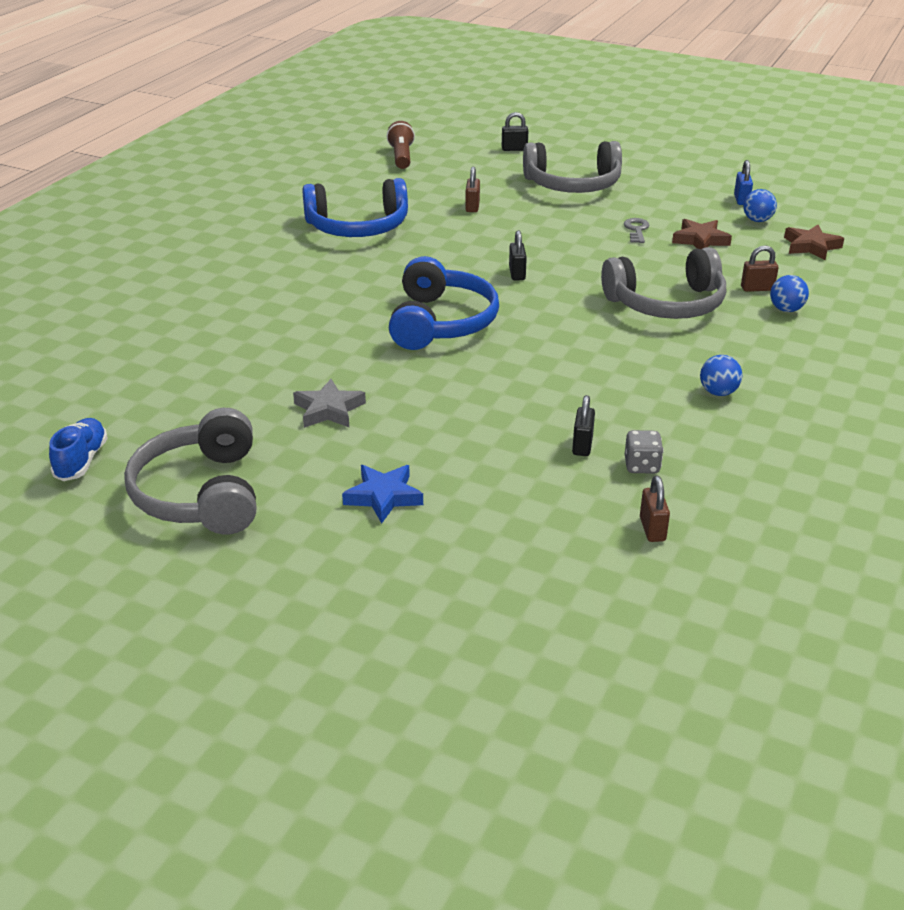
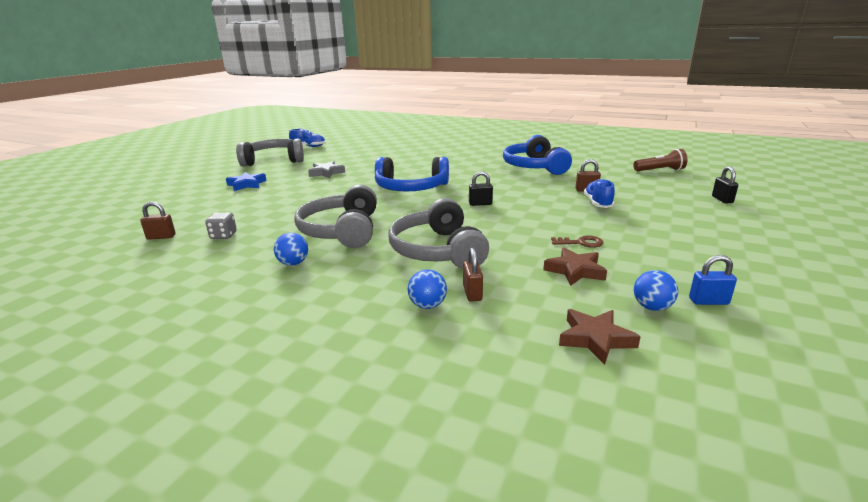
camera: 90 degrees right, 10 degrees down
grey headphones [523,141,622,193] -> grey headphones moved to [294,185,377,248]
black padlock [572,395,595,456] -> none
grey key [624,218,649,243] -> brown key [551,235,603,248]
none -> blue shoe [584,179,615,208]

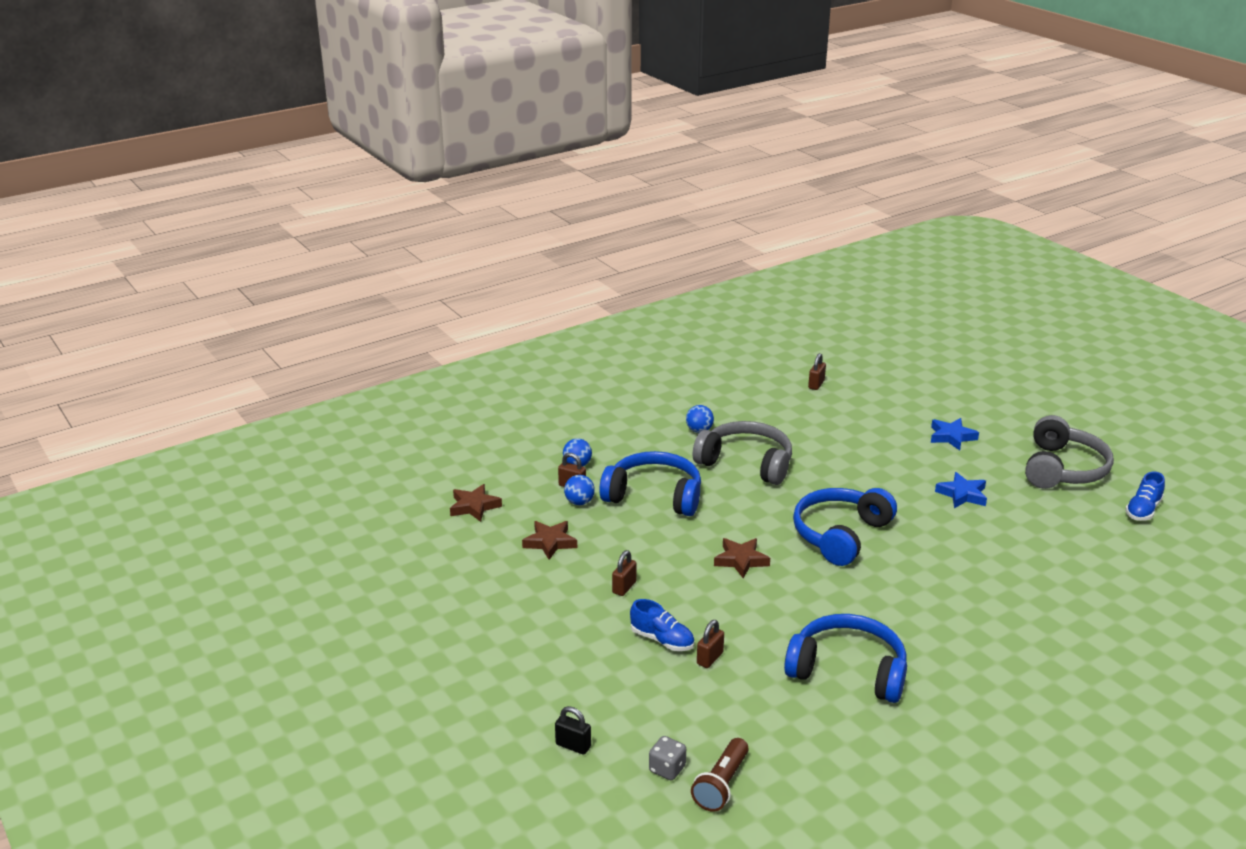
camera: 120 degrees right, 5 degrees up
grey dice [205,212,237,239] -> grey dice moved to [649,736,686,780]
grey star [308,161,345,178] -> blue star [935,472,987,508]
grey headphones [388,198,489,269] -> blue headphones [599,451,701,516]
black padlock [469,171,493,206] -> brown star [714,538,770,578]
brown key [551,235,603,248] -> none
blue ball [634,270,678,311] -> blue ball moved to [564,475,595,505]
blue padlock [689,255,737,305] -> none
none -> brown padlock [612,550,637,596]

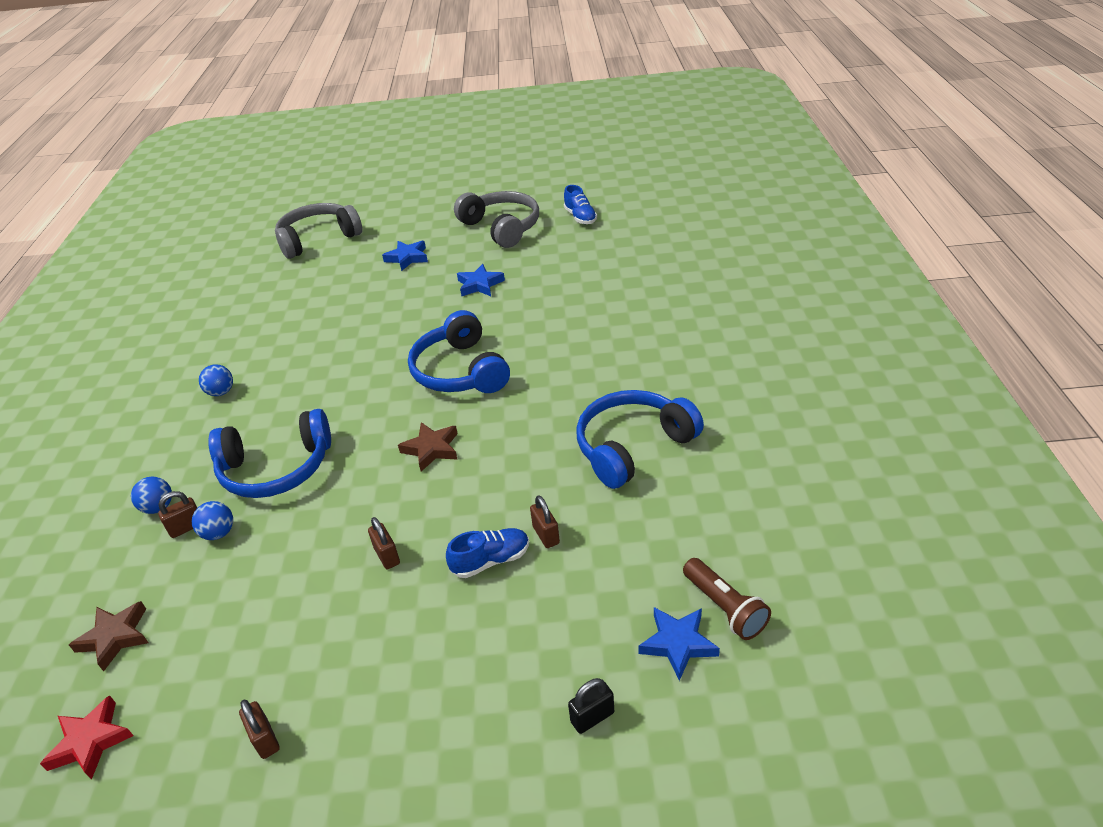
camera: 55 degrees left, 10 degrees up
brown star [522,521,577,560] -> none
blue headphones [599,451,701,516] -> blue headphones turned 150 degrees counterclockwise [208,409,331,498]
grey dice [649,736,686,780] -> blue star [638,607,720,681]
grey headphones [693,421,792,485] -> grey headphones moved to [275,203,362,259]
brown padlock [808,353,826,390] -> brown padlock moved to [239,700,280,759]
none -> red star [40,695,134,780]

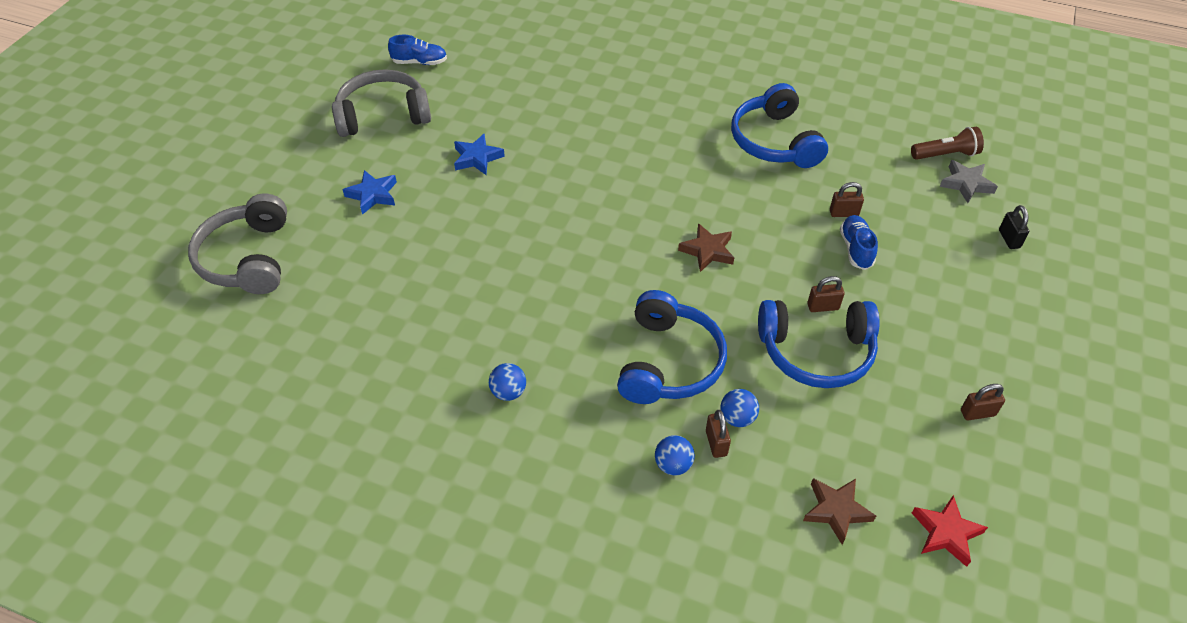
camera: 70 degrees left, 10 degrees up
blue headphones [408,310,510,393] -> blue headphones moved to [758,300,880,388]
blue star [638,607,720,681] -> grey star [940,160,998,203]

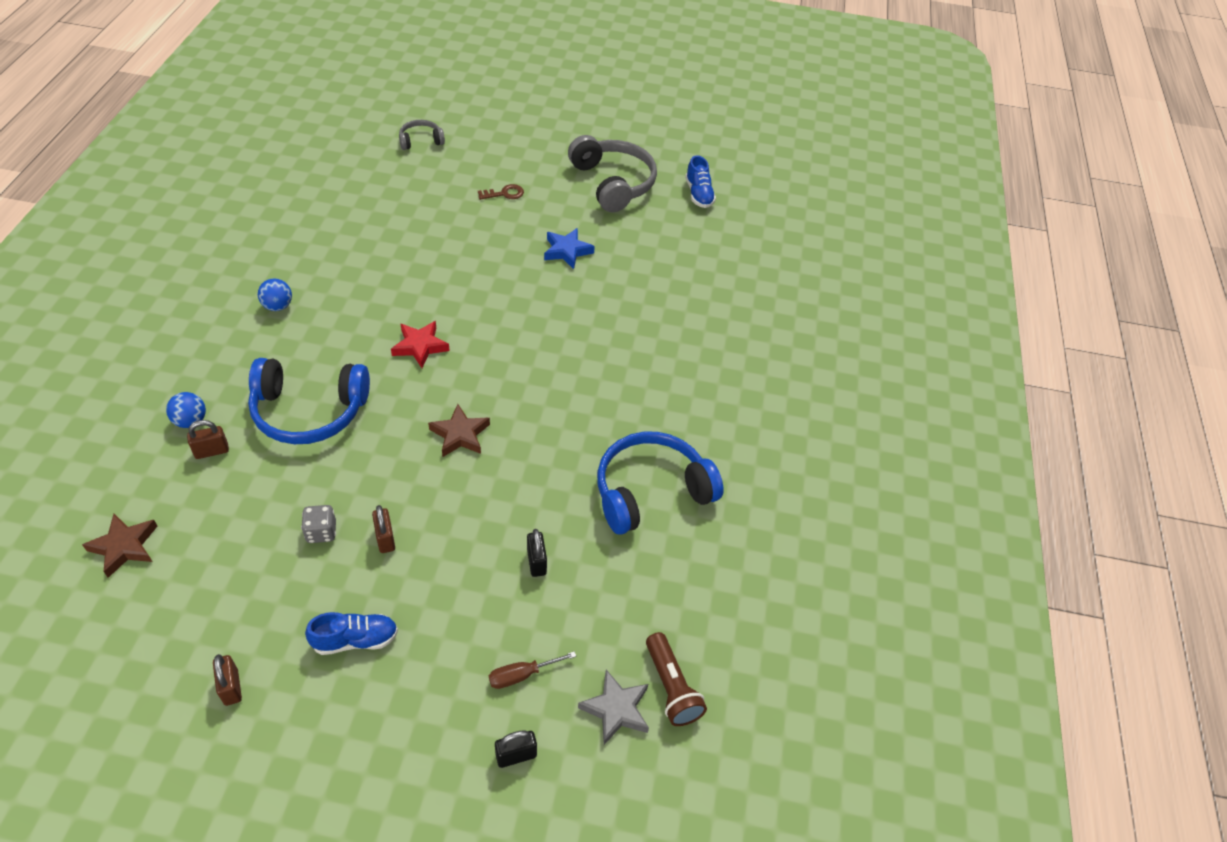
camera: 75 degrees right, 0 degrees up
grey headphones [188,194,287,294] -> grey headphones [399,120,445,150], size x0.50
blue star [343,170,397,215] -> brown key [478,184,524,200]
blue ball [721,389,759,427] -> none
blue headphones [758,300,880,388] -> grey dice [301,505,336,543]
brown padlock [830,182,864,217] -> black padlock [527,529,547,577]
blue shoe [840,215,878,270] -> blue shoe moved to [305,612,398,655]
red star [912,495,988,567] -> red star moved to [391,321,450,368]
none -> brown screwdriver [489,651,576,689]

